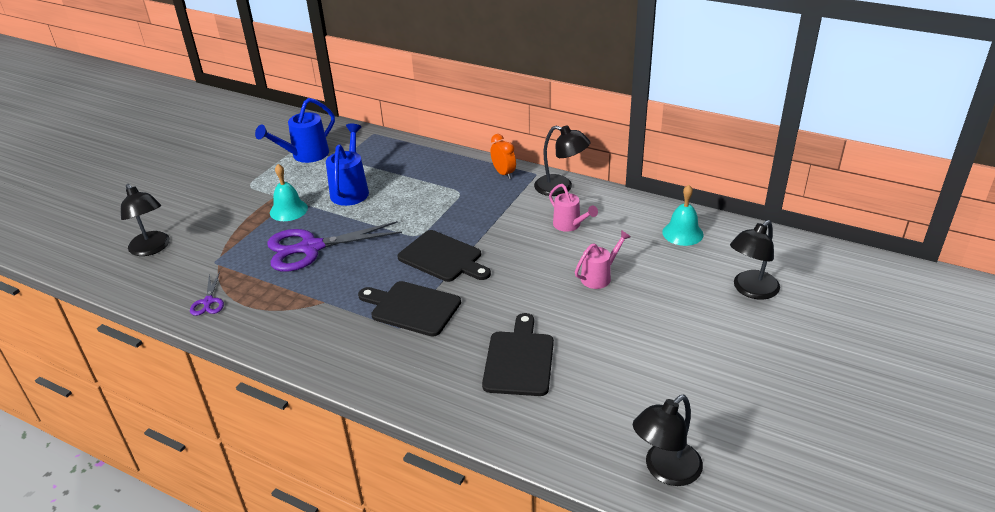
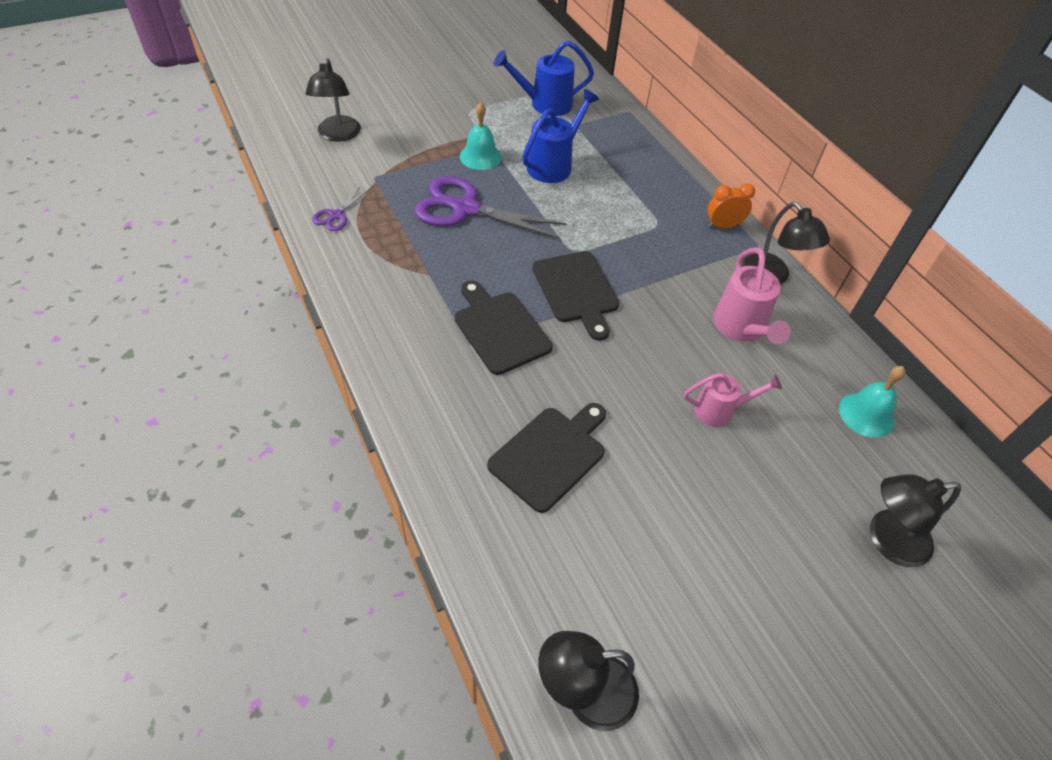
camera: 30 degrees right, 15 degrees up
orange clock [490,134,516,179] -> orange clock turned 105 degrees counterclockwise [707,183,755,228]
pink watering can [549,184,598,232] -> pink watering can [713,247,791,344], size x1.51

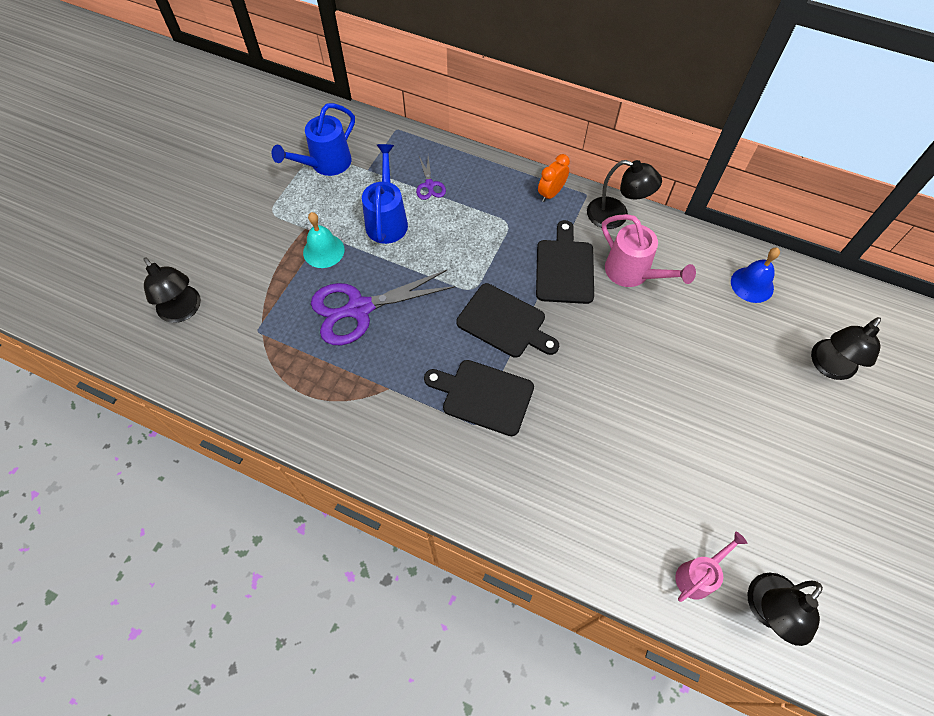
camera: 35 degrees left, 10 degrees up
purple scissors [312,187,369,231] -> purple scissors moved to [416,156,446,200]
black cutting board [487,403,606,513] -> black cutting board moved to [536,220,594,304]
pink watering can [684,373,782,427] -> pink watering can moved to [675,531,747,602]
turquoise bell [839,366,906,438] -> blue bell [731,248,780,303]

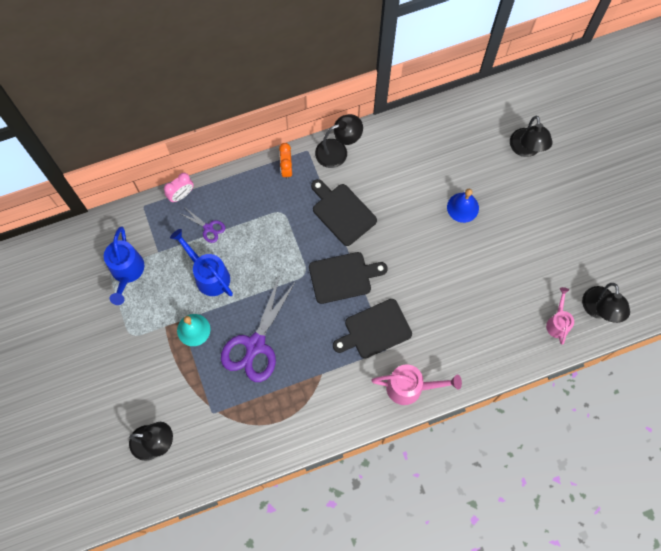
camera: 45 degrees left, 10 degrees up
pink watering can [602,214,696,287] -> pink watering can moved to [371,364,462,405]
blue bell [731,248,780,303] -> blue bell moved to [447,189,479,223]
none -> pink clock [164,173,194,202]

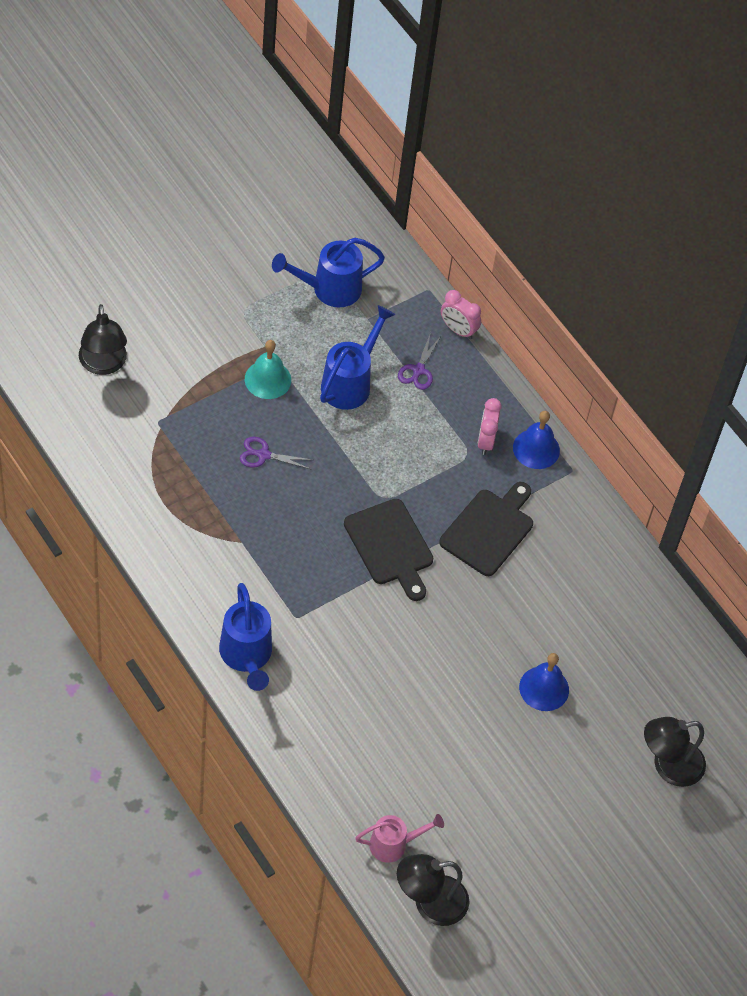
camera: 70 degrees right, 15 degrees down
purple scissors [221,277,296,382] -> purple scissors [240,437,312,469], size x0.46
orange clock [279,143,292,179] -> blue bell [513,411,560,469]
black lamp [315,114,363,168] -> none
black cutting board [333,299,412,358] -> none
pink watering can [371,364,462,405] -> blue watering can [219,583,272,691]
none -> pink clock [478,398,502,455]

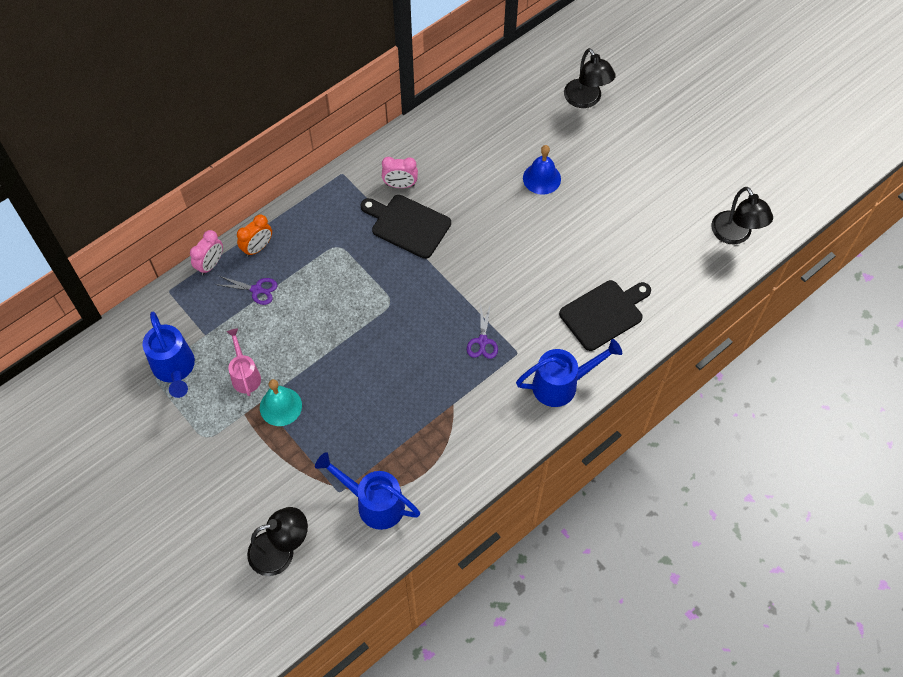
camera: 90 degrees left, 5 degrees up
purple scissors [240,437,312,469] -> purple scissors moved to [467,303,498,359]
blue watering can [320,305,395,410] -> blue watering can moved to [315,452,420,530]
black cutting board [344,499,433,601] -> black cutting board moved to [559,280,651,351]
pink watering can [355,814,444,863] -> pink watering can moved to [227,328,261,396]
pink clock [478,398,502,455] -> pink clock moved to [382,157,418,188]
blue bell [513,411,560,469] -> none
none -> orange clock [237,214,272,257]

